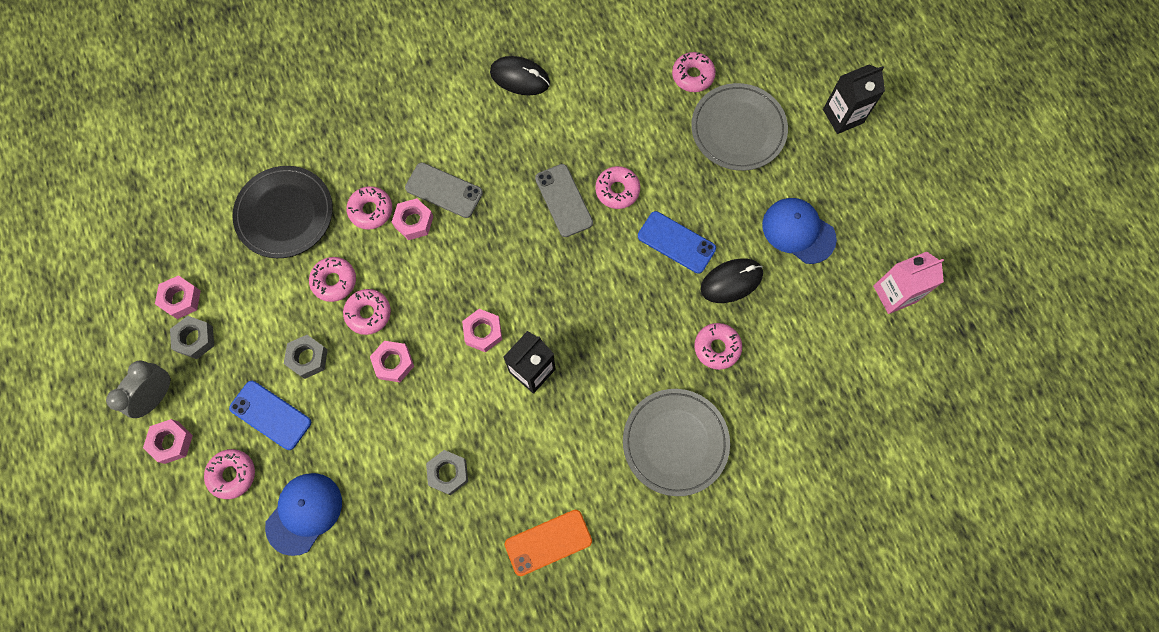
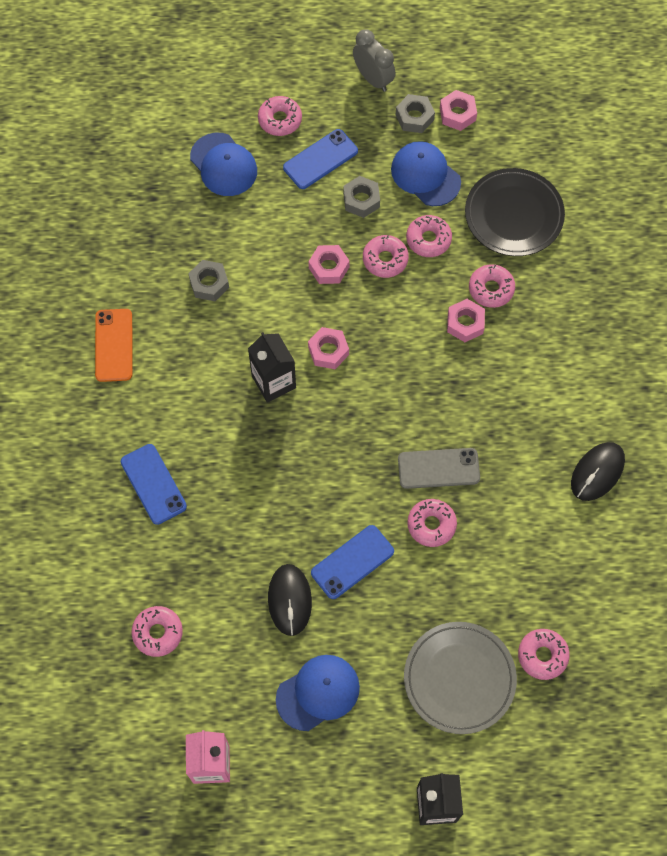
camera: 110 degrees right, 5 degrees down
pink nut [143,419,193,464] -> none
grey phone [405,162,483,218] -> none
grey plate [623,389,730,496] -> blue phone [121,444,187,525]
pink donut [694,323,742,370] -> pink donut moved to [131,606,183,657]
none -> blue cap [391,141,461,206]

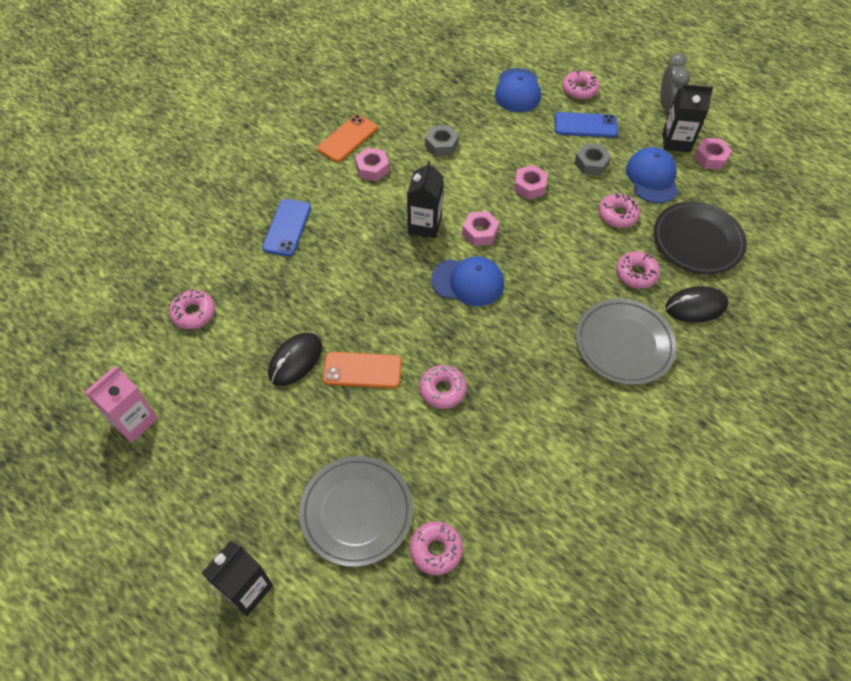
camera: 40 degrees right, 10 degrees down
blue cap [276,655,360,731] -> blue cap moved to [431,257,504,306]
blue phone [311,525,394,599] -> orange phone [323,352,401,388]
pink donut [363,235,409,278] -> none
grey nut [396,94,435,133] -> black carton [663,84,713,152]
grey phone [398,448,480,489] -> none
pink nut [447,299,485,342] -> pink nut moved to [355,148,389,181]
black mouse [571,442,625,501] -> black mouse moved to [666,286,729,323]
none -> grey plate [576,299,677,385]

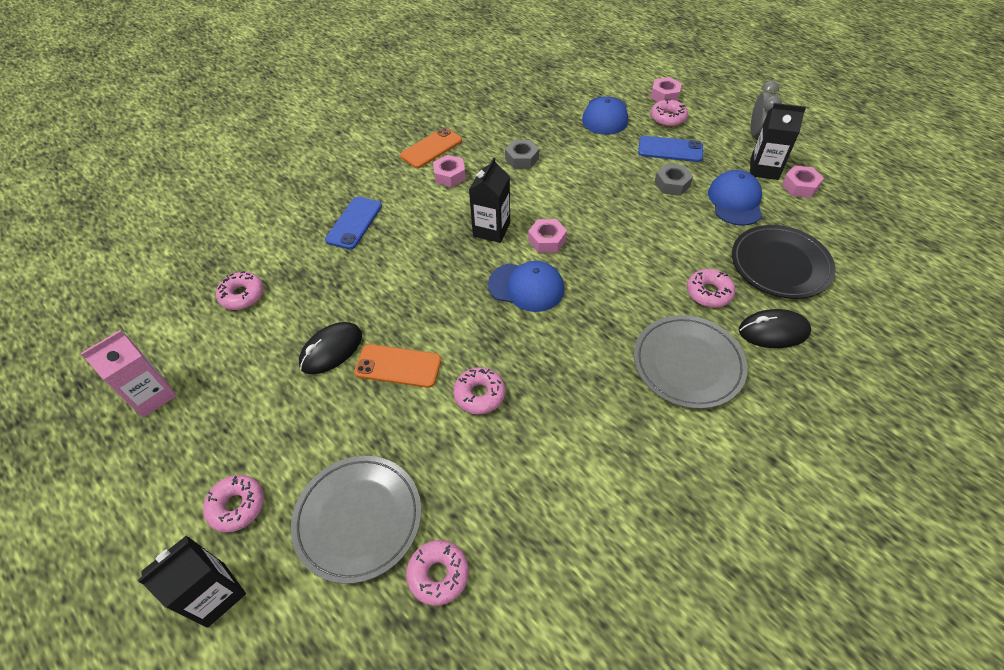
camera: 10 degrees right, 5 degrees down
pink nut [514,165,548,200] -> pink nut moved to [651,77,682,102]
pink donut [598,193,640,228] -> pink donut moved to [203,475,264,533]

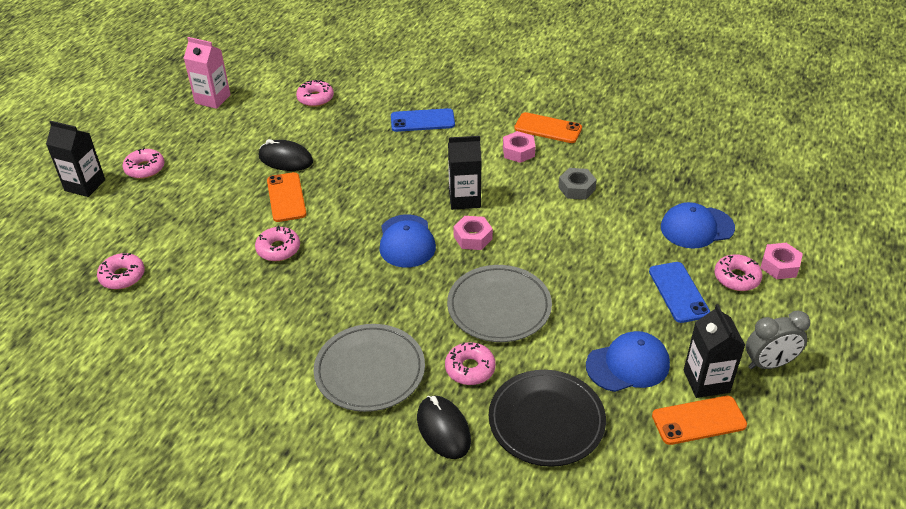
camera: 65 degrees right, 10 degrees down
grey plate [291,456,421,584] -> grey plate moved to [447,265,552,342]
grey nut [655,164,693,196] -> none
pink nut [782,165,824,198] -> orange phone [652,396,747,445]

